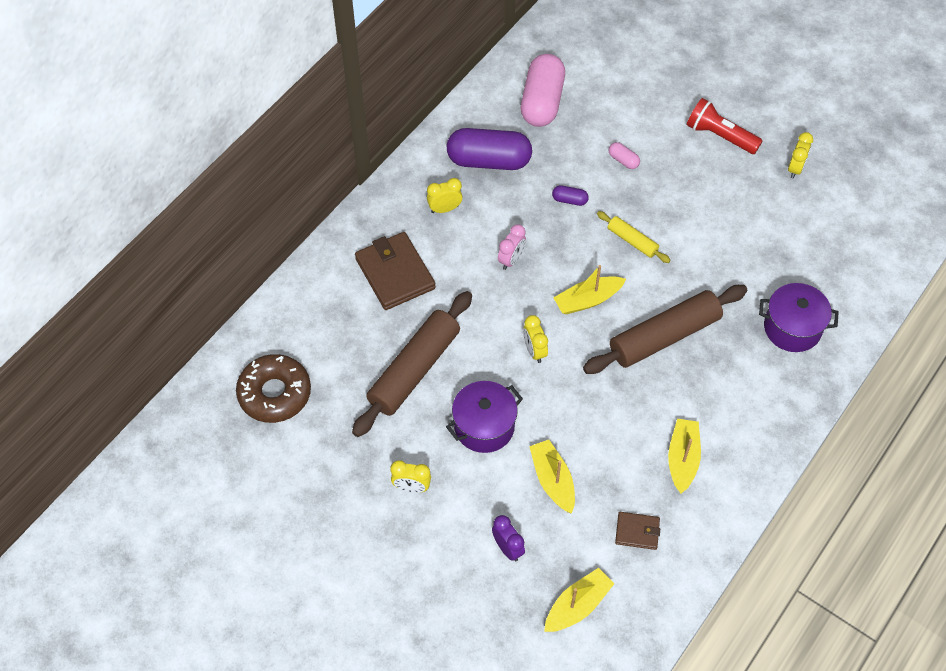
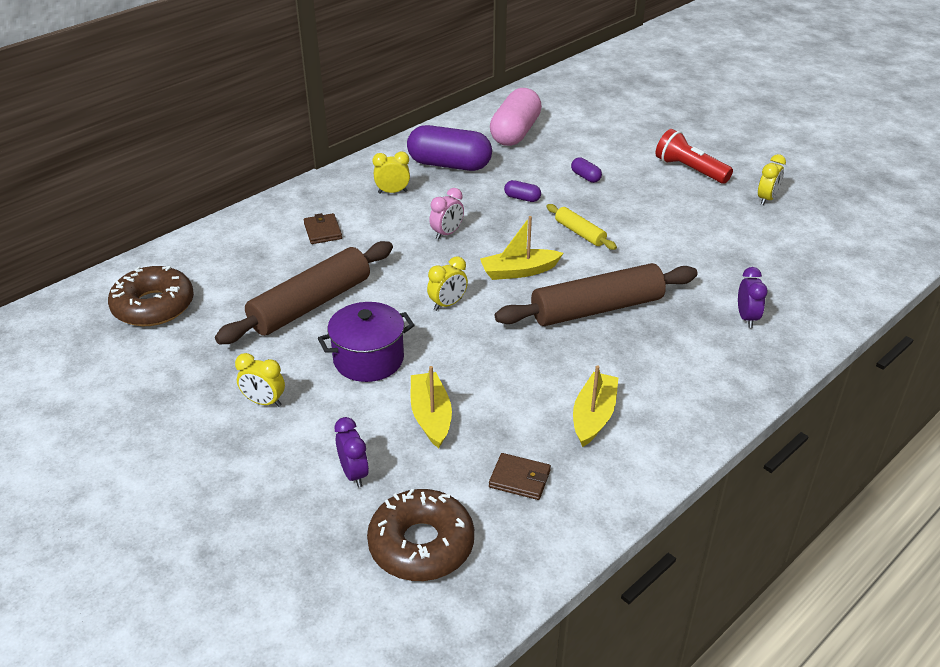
camera: 10 degrees right, 20 degrees down
brown wallet [355,232,436,310] -> brown wallet [304,213,342,244], size x0.53
yellow clock [523,315,548,363] -> yellow clock turned 120 degrees counterclockwise [427,256,468,311]
yellow boat [544,568,615,632] -> brown donut [367,489,474,581]
pink capsule [608,142,640,169] -> purple capsule [571,157,602,183]
purple pot [759,283,839,352] -> purple clock [738,267,768,328]

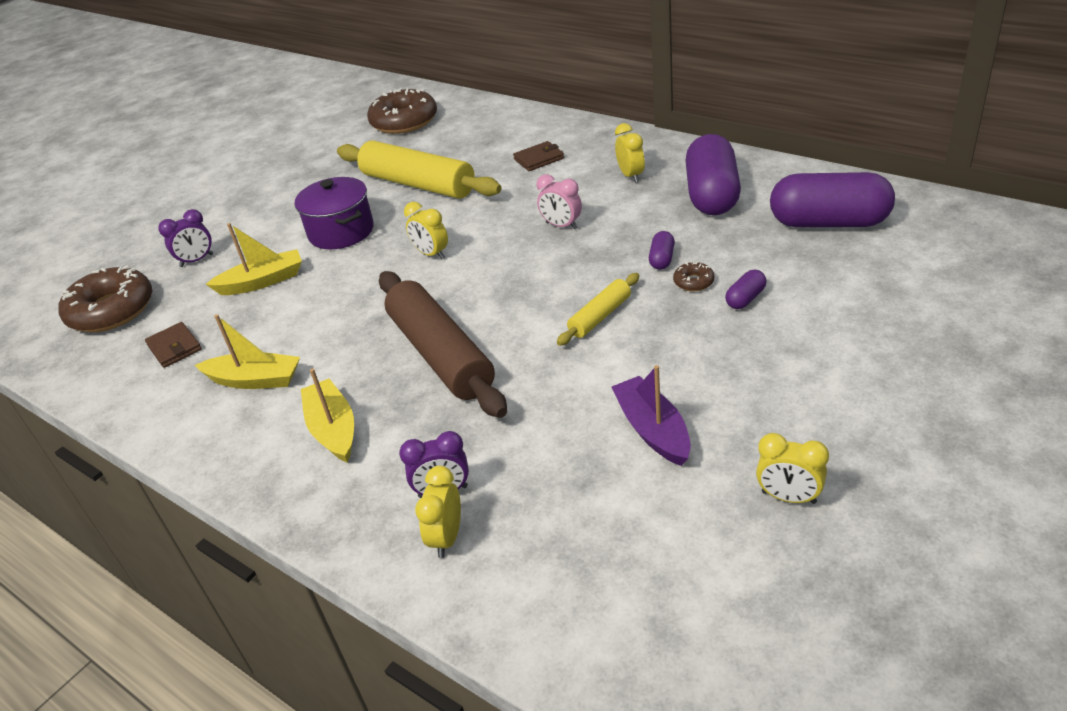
camera: 85 degrees right, 0 degrees up
brown rolling pin [215,241,393,344] -> yellow rolling pin [337,140,502,199]
yellow clock [235,353,285,407] -> yellow clock moved to [415,466,461,558]
yellow boat [480,216,563,280] -> yellow boat moved to [301,369,354,463]
brown wallet [489,453,551,500] -> brown wallet turned 45 degrees counterclockwise [145,322,202,368]
pink capsule [490,88,542,146] -> purple capsule [770,172,895,227]
red flashlight [656,129,733,184] -> none
none -> purple boat [612,365,691,466]
none -> brown donut [673,261,715,292]

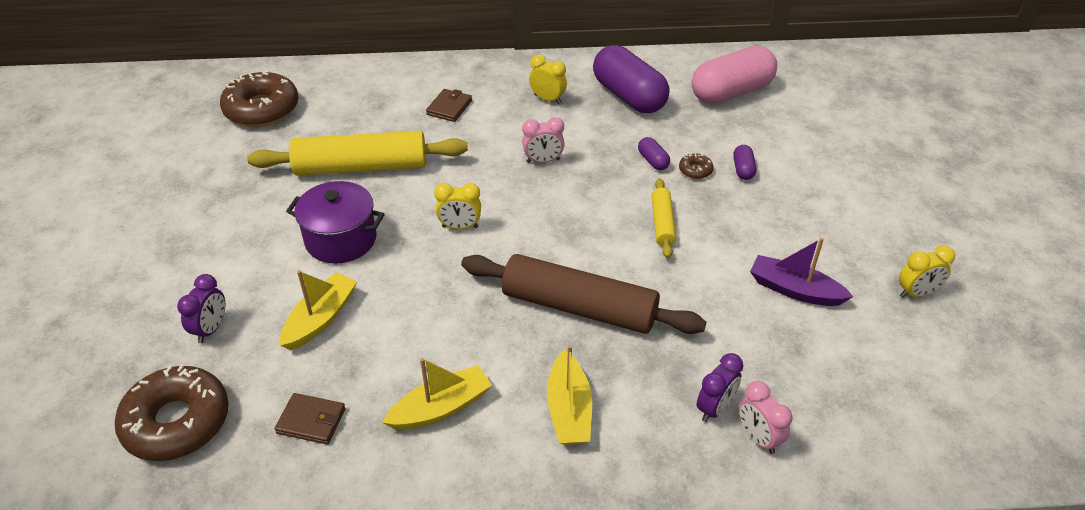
camera: 45 degrees left, 5 degrees up
yellow boat [301,369,354,463] -> yellow boat turned 120 degrees counterclockwise [547,345,592,445]
yellow clock [415,466,461,558] -> pink clock [739,381,792,454]
purple capsule [770,172,895,227] -> pink capsule [692,46,777,104]

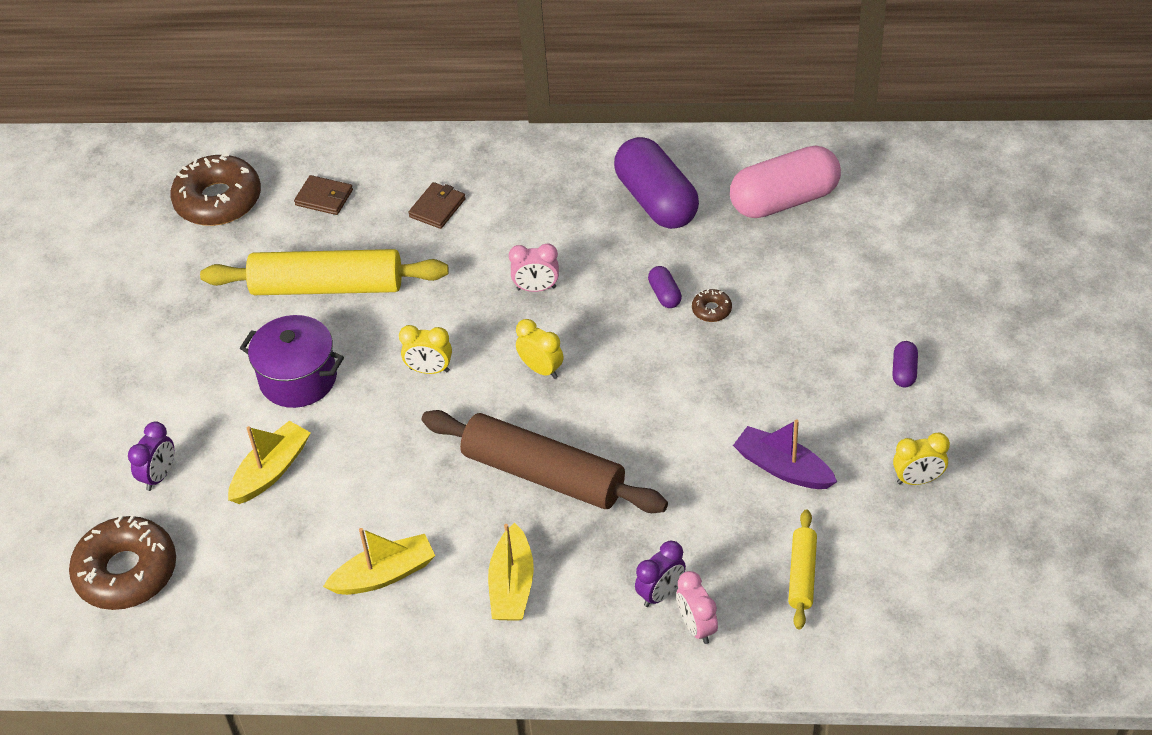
camera: 10 degrees right, 5 degrees up
brown wallet [275,393,345,444] -> brown wallet moved to [294,175,353,215]
yellow clock [529,55,567,104] -> yellow clock moved to [516,319,564,379]
yellow rolling pin [652,178,676,258] -> yellow rolling pin moved to [788,509,817,630]
purple capsule [733,145,756,180] -> purple capsule moved to [892,341,918,387]

